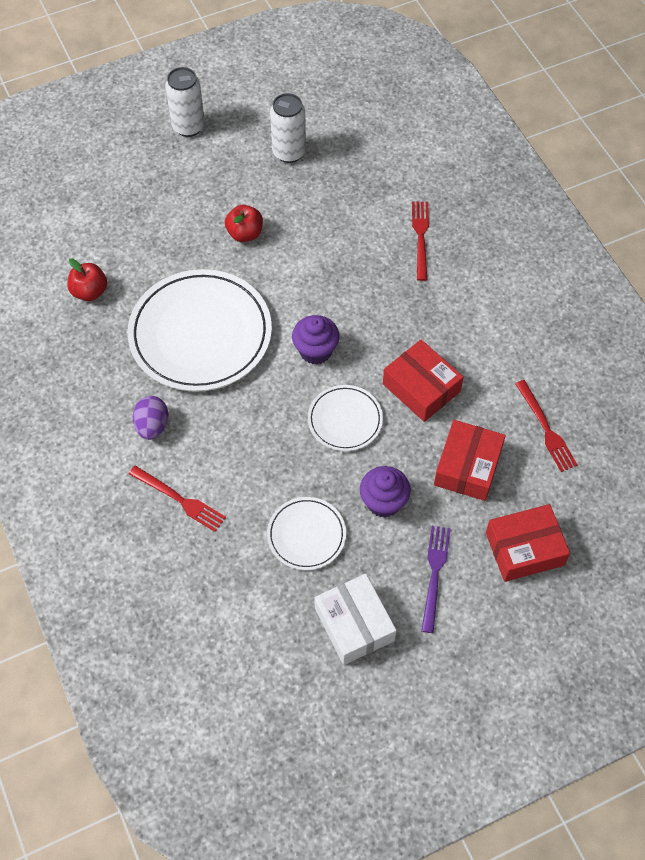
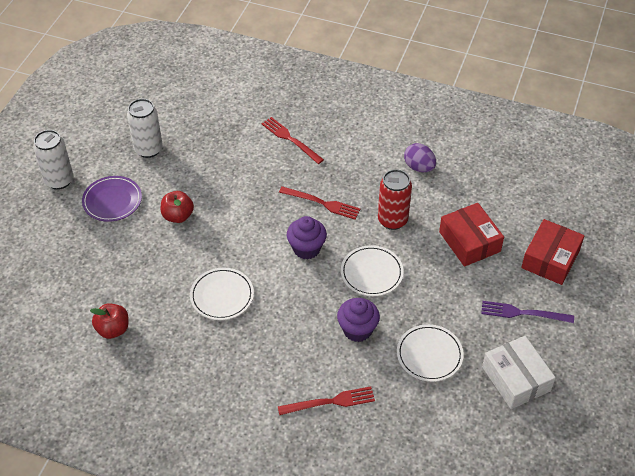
camera: 45 degrees left, 10 degrees down
white plate [127,269,272,392] -> white plate [190,268,254,320], size x0.51
purple egg [133,396,169,440] -> purple egg moved to [404,143,436,172]
white box [315,574,397,665] -> white box turned 45 degrees clockwise [482,336,556,409]
purple cupcake [360,466,411,518] -> purple cupcake moved to [337,298,380,342]
red box [383,340,464,422] -> red can [378,169,412,230]
purple fork [421,526,451,633] -> purple fork turned 45 degrees counterclockwise [481,301,574,323]
red fork [515,380,577,472] -> red fork moved to [279,186,361,220]
none -> purple plate [82,176,142,222]

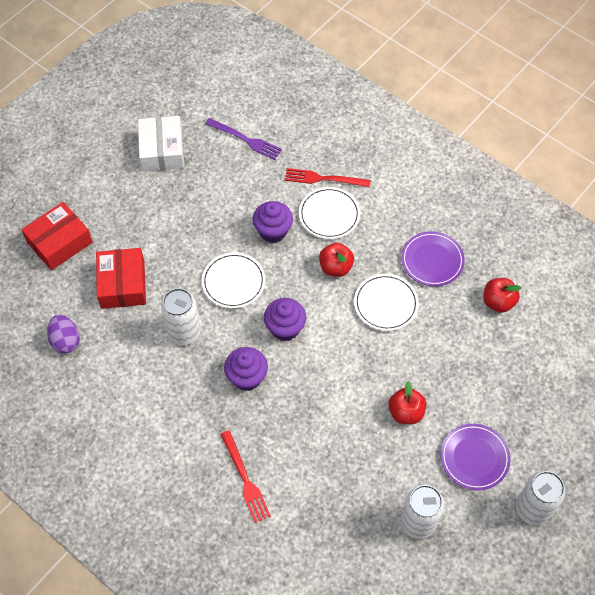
camera: 160 degrees left, 10 degrees up
red fork [279,186,361,220] -> purple cupcake [224,347,268,391]
red can [378,169,412,230] -> white can [161,288,201,345]
white plate [397,324,464,382] -> white plate moved to [299,187,360,239]
purple egg [404,143,436,172] -> purple egg moved to [47,315,80,354]
purple fork [481,301,574,323] -> purple fork moved to [205,118,282,160]
none -> red apple [319,243,354,277]
none -> purple plate [401,231,465,286]

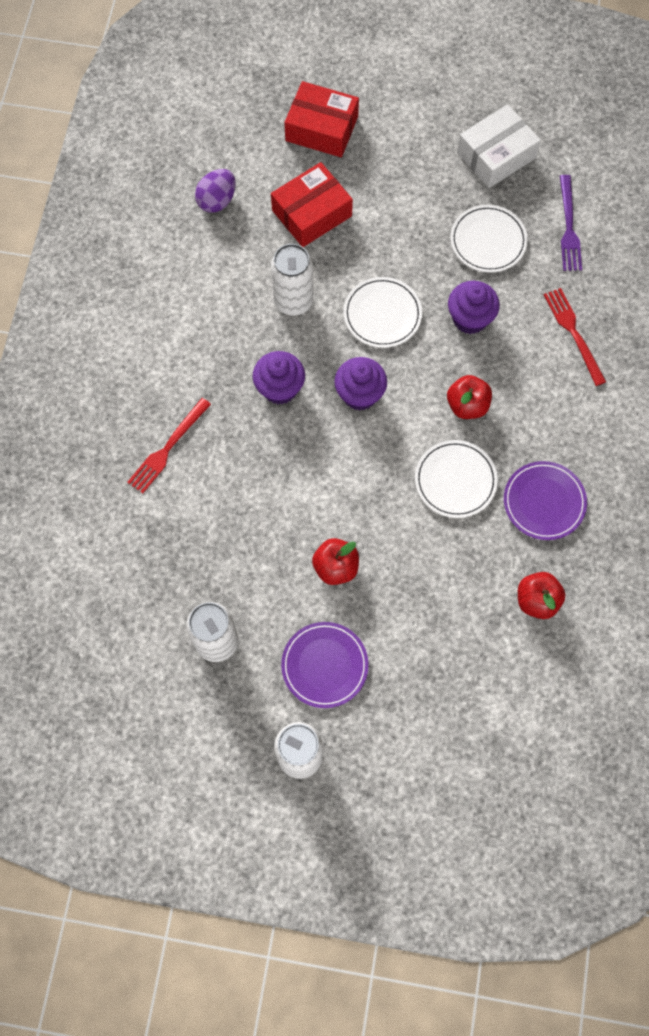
camera: 60 degrees right, 10 degrees up
white plate [299,187,360,239] -> white plate moved to [450,205,528,273]

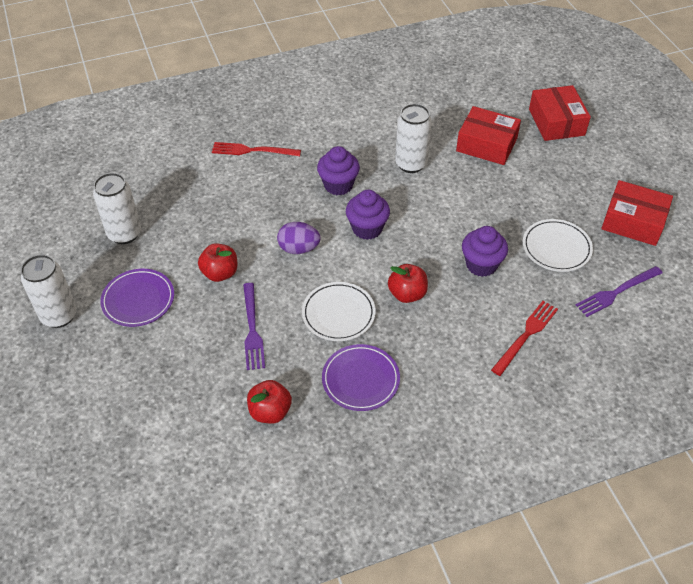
camera: 60 degrees right, 20 degrees down
purple egg [195,169,236,213] -> purple egg moved to [277,222,320,254]
white plate [343,277,422,348] -> none
white box [457,104,541,188] -> red box [601,180,673,246]
none -> purple fork [243,283,265,370]

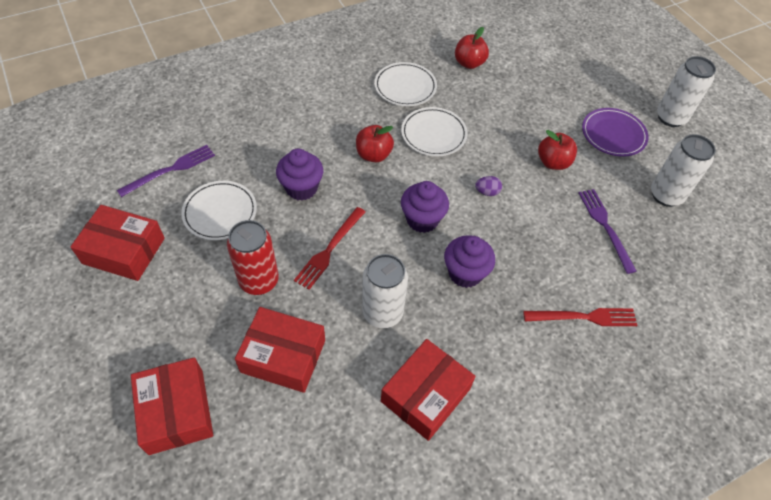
camera: 170 degrees right, 5 degrees up
purple fork [243,283,265,370] -> purple fork moved to [579,189,637,274]
purple egg [277,222,320,254] -> purple egg [475,176,502,196], size x0.61
purple plate [322,344,400,411] -> white plate [374,62,437,106]
red fork [491,301,558,376] -> red fork moved to [294,207,365,290]
none -> red can [227,220,279,295]
none -> red box [381,339,476,441]

